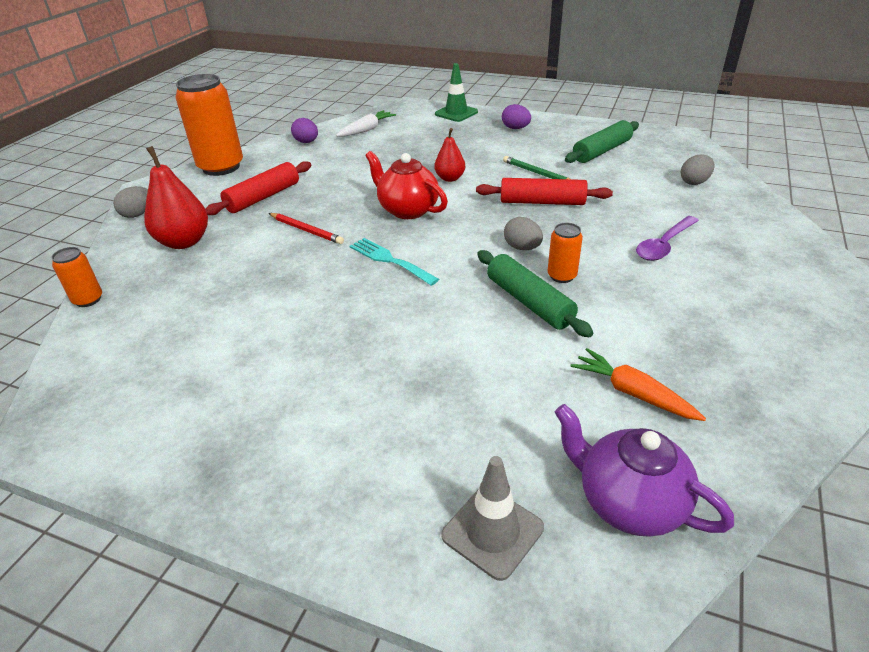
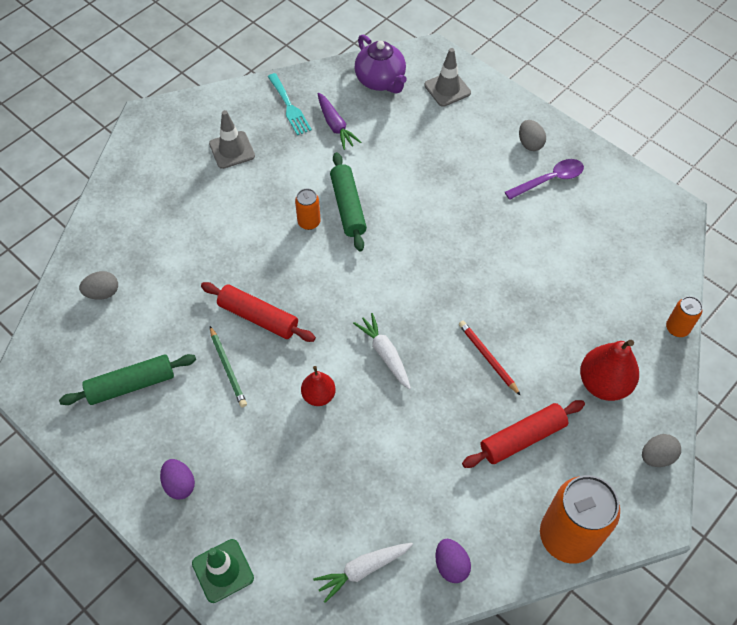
camera: 160 degrees left, 20 degrees up
turquoise fork [350,238,439,286] -> turquoise fork moved to [268,73,312,135]
red teapot [365,151,448,219] -> white carrot [353,313,411,389]
grey egg [504,217,543,250] -> grey egg moved to [519,120,546,151]
orange carrot [571,348,706,421] -> purple carrot [318,93,362,150]
purple spoon [636,216,699,261] -> purple spoon moved to [505,159,584,200]
none -> grey traffic cone [209,110,255,169]

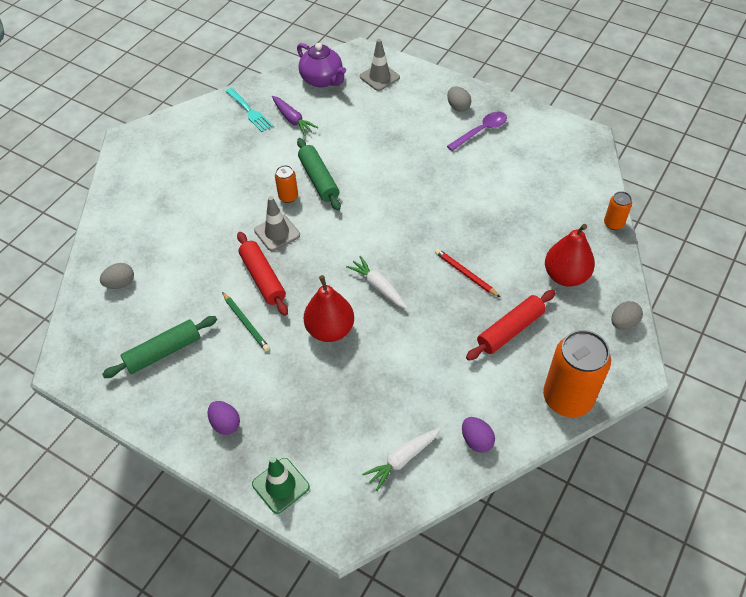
camera: 10 degrees left, 5 degrees down
red rolling pin [201,282,316,342] -> red rolling pin turned 45 degrees clockwise [237,232,288,316]
grey traffic cone [209,110,255,169] -> grey traffic cone moved to [254,196,300,251]
red pear [301,366,336,406] -> red pear [304,275,354,342], size x1.66

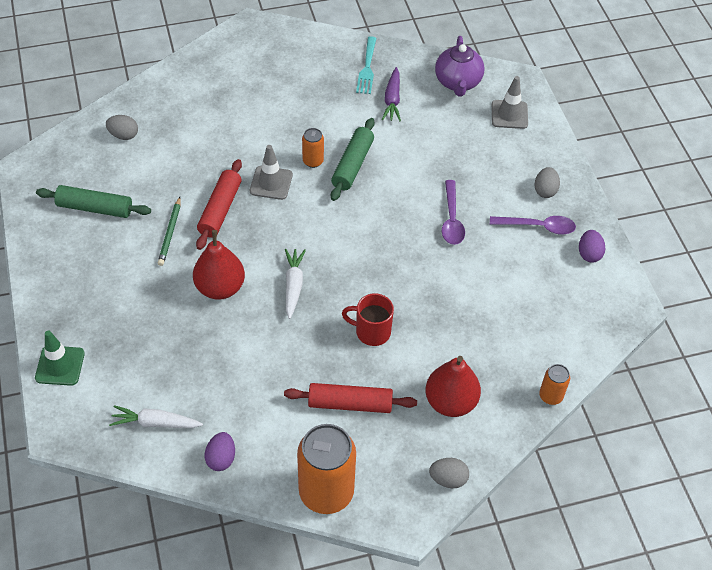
camera: 40 degrees right, 0 degrees up
purple egg [207,401,240,435] -> purple egg moved to [579,230,605,263]
red pencil [435,249,500,297] -> red mug [342,293,394,346]
none -> purple spoon [442,180,465,245]

